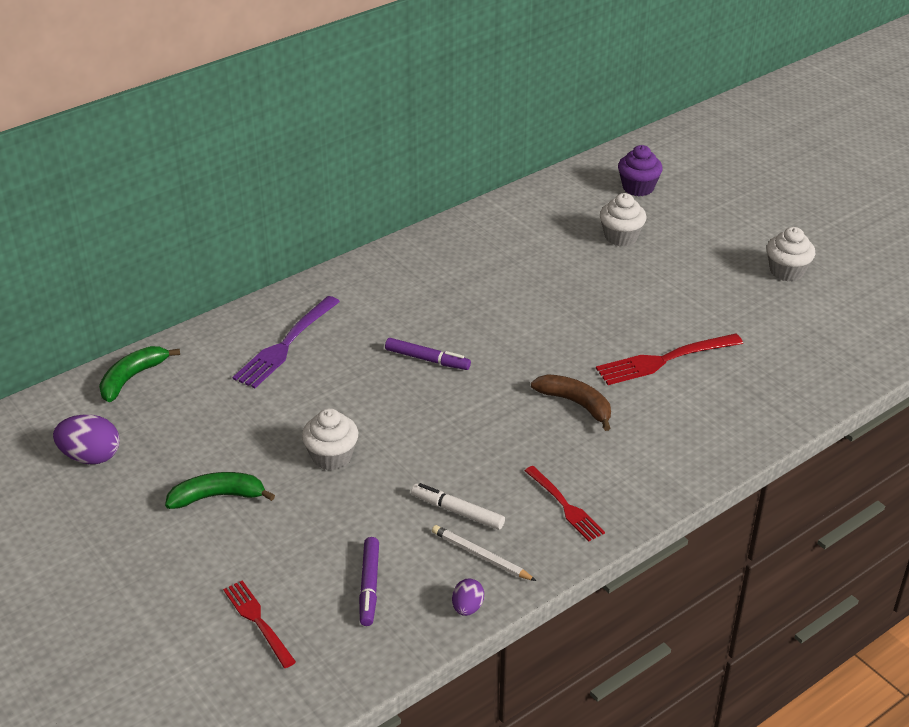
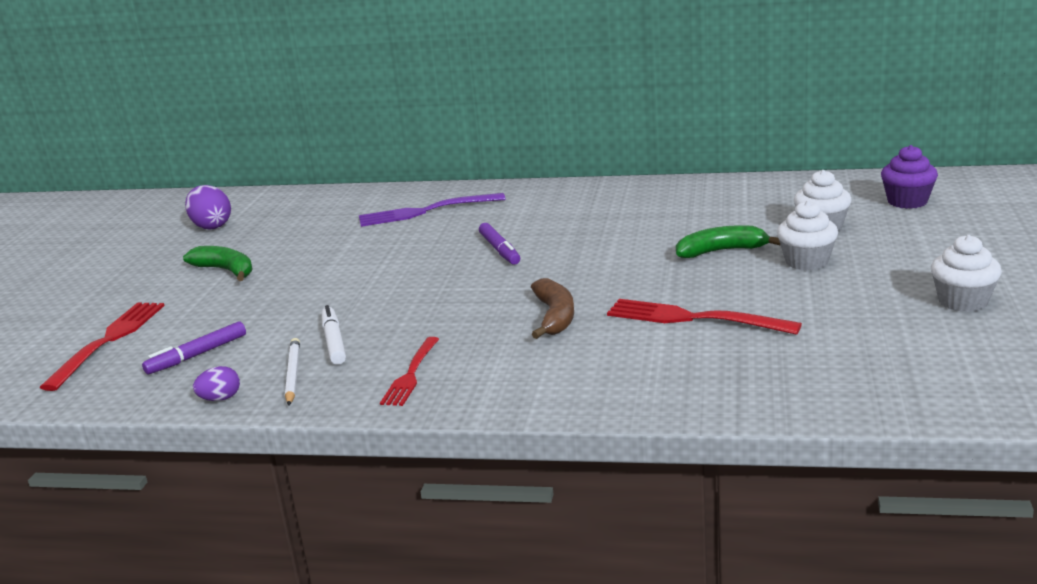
camera: 50 degrees right, 15 degrees down
green banana [99,346,180,402] -> green banana moved to [676,225,780,258]
red fork [223,580,296,668] -> red fork [40,302,165,391], size x1.54
white cupcake [302,408,358,471] -> white cupcake moved to [777,200,838,270]

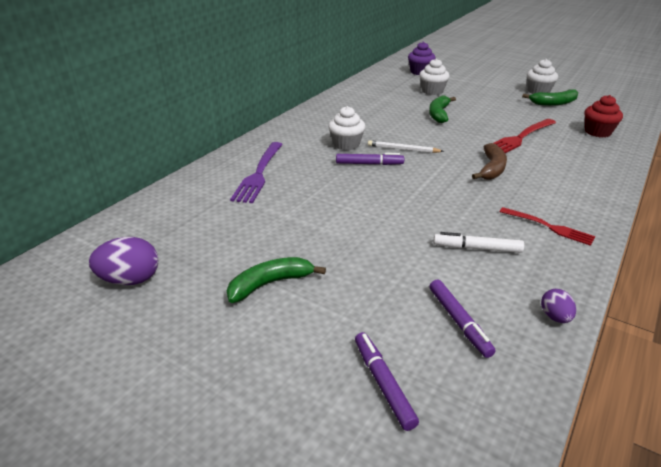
camera: 70 degrees left, 10 degrees up
red fork [40,302,165,391] -> purple marker [355,332,419,431]
white pencil [285,338,300,405] -> white pencil moved to [368,140,444,153]
brown banana [531,278,574,339] -> brown banana turned 90 degrees clockwise [472,143,507,180]
white cupcake [777,200,838,270] -> white cupcake moved to [328,106,365,150]
none -> green banana [522,89,578,106]
none -> red cupcake [584,95,623,138]

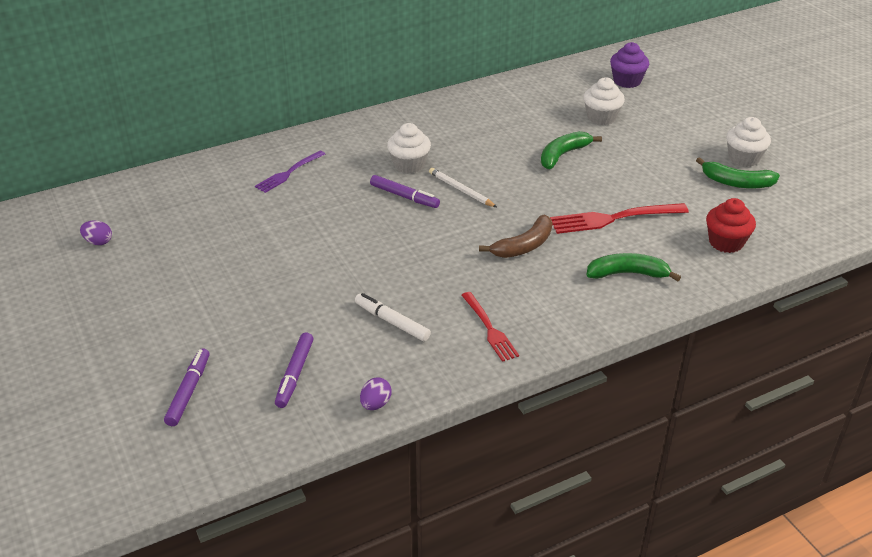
camera: 30 degrees right, 5 degrees up
purple egg [89,237,158,285] -> purple egg [80,220,112,245], size x0.58
green banana [227,257,326,303] -> green banana moved to [586,253,681,281]
purple fork [230,142,283,203] -> purple fork [255,151,325,193], size x0.65

